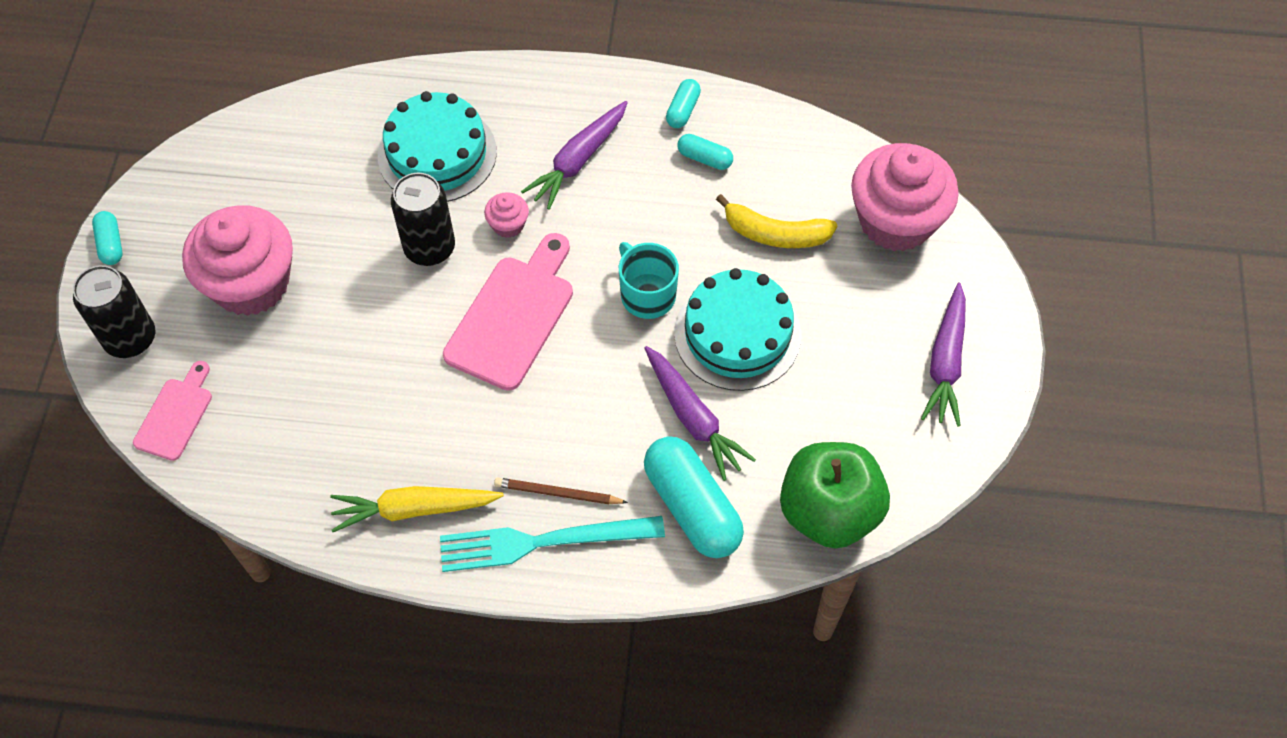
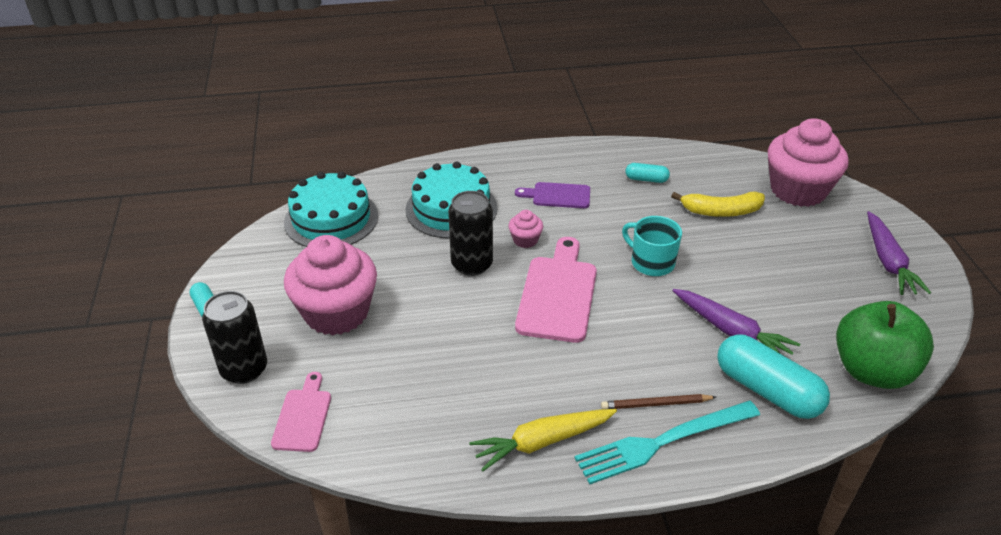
camera: 15 degrees left, 20 degrees down
purple carrot [521,101,628,210] -> purple cutting board [515,182,590,208]
turquoise capsule [666,79,701,128] -> none
turquoise cake [674,268,801,391] -> turquoise cake moved to [284,172,378,247]

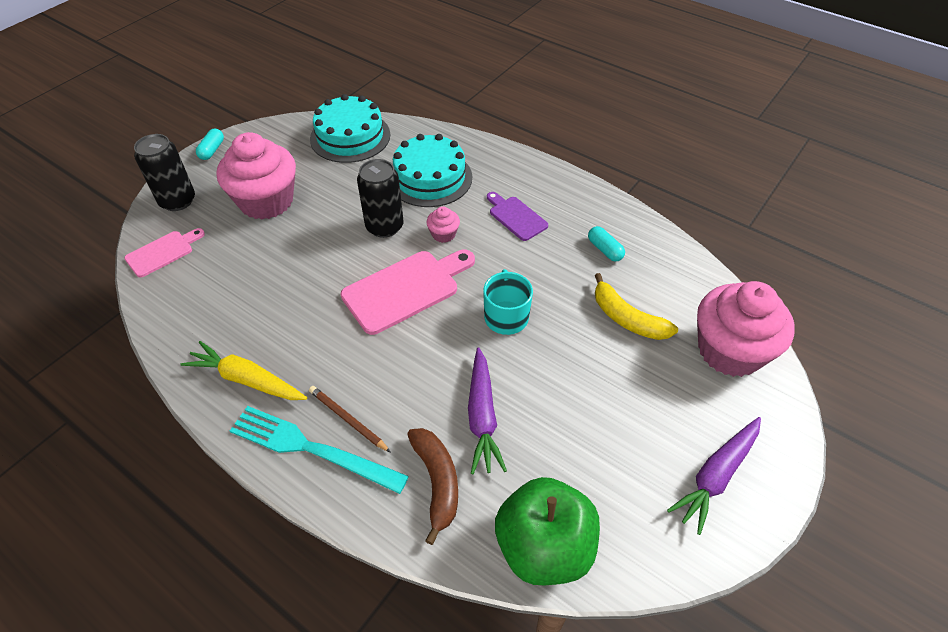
camera: 45 degrees right, 10 degrees up
turquoise capsule [717,334,830,419] -> brown banana [407,428,458,545]

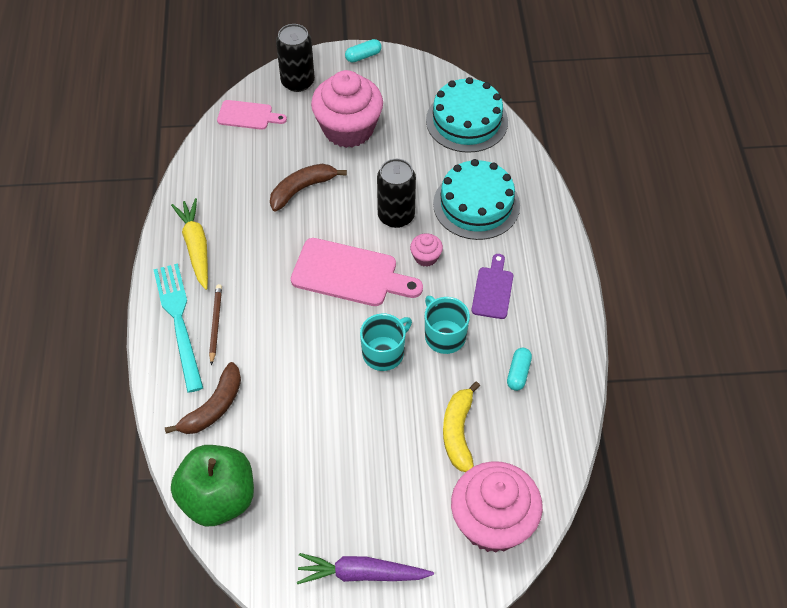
camera: 50 degrees right, 5 degrees up
purple carrot [468,347,507,474] -> none
none -> brown banana [270,164,347,211]
none -> turquoise mug [425,296,470,354]

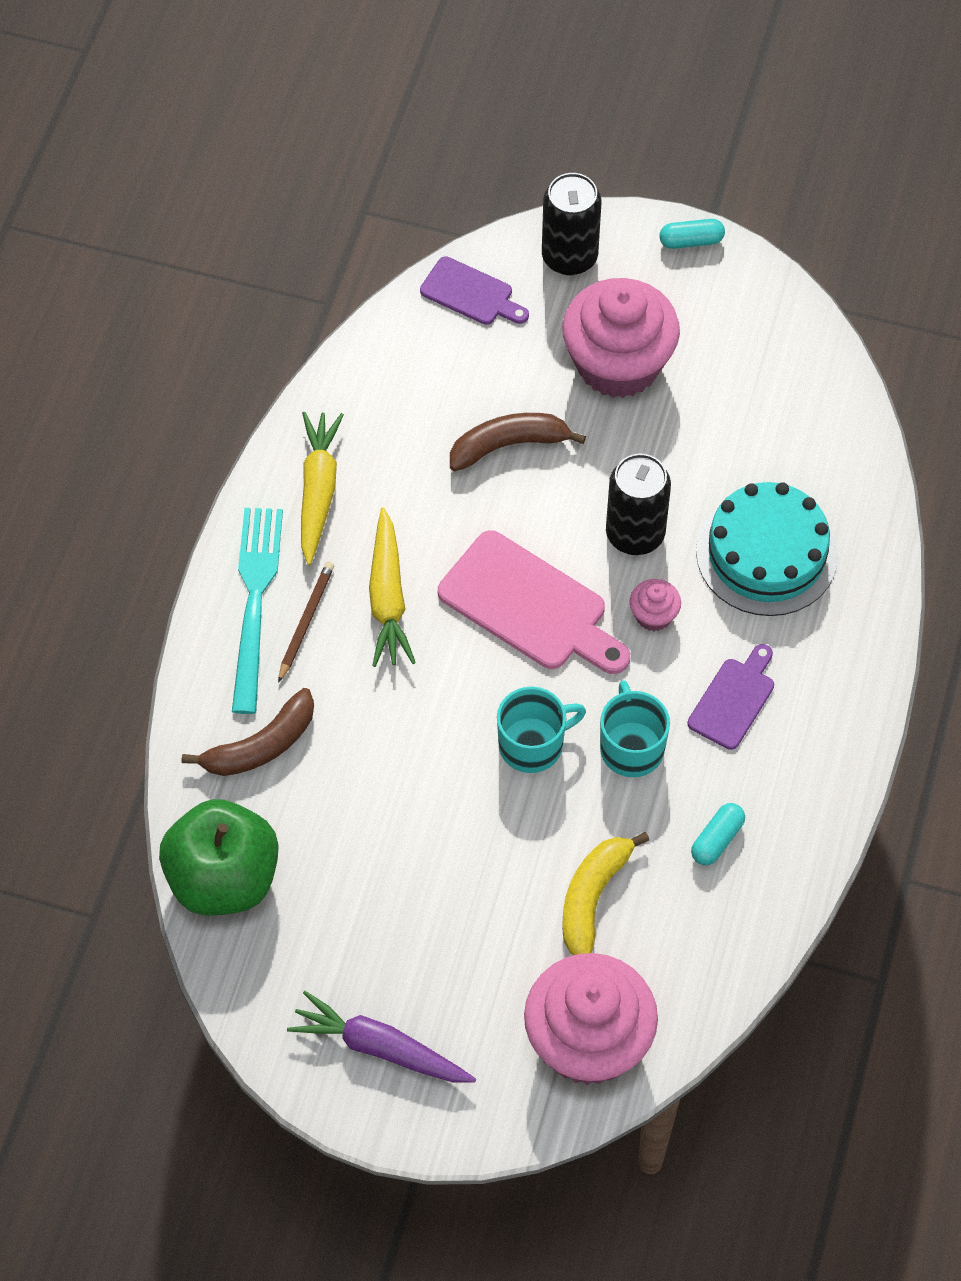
camera: 20 degrees right, 5 degrees up
pink cutting board [217,100,287,130] -> purple cutting board [420,256,529,325]
turquoise cake [426,77,508,153] -> none
none -> yellow carrot [369,507,416,667]

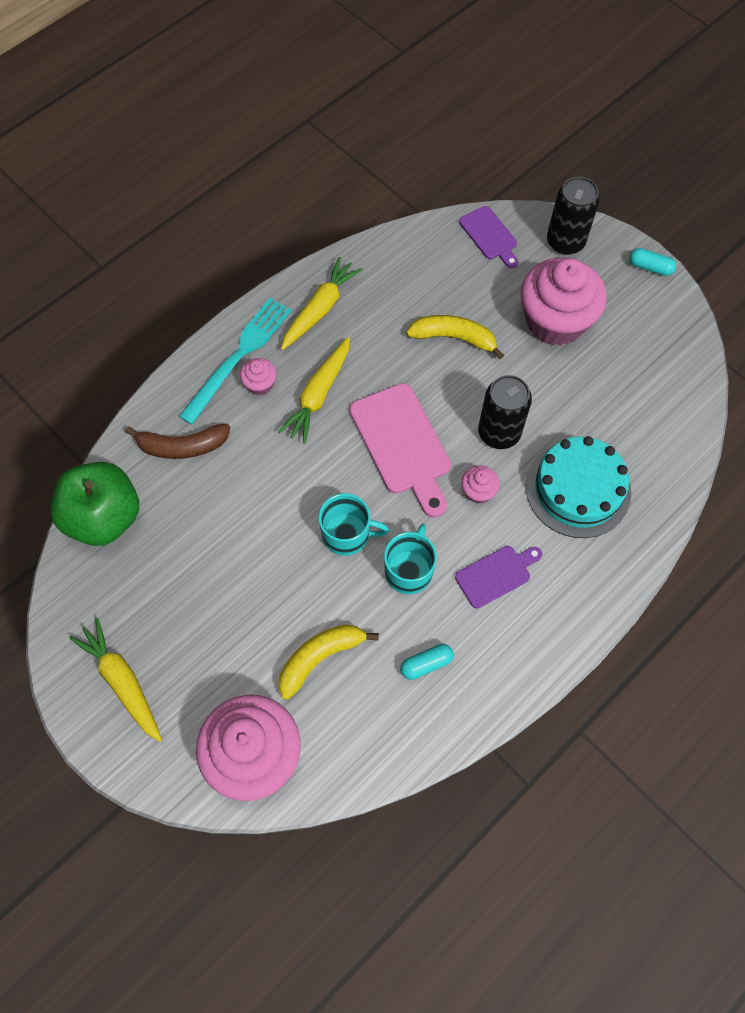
camera: 30 degrees right, 5 degrees up
brown pencil [278,562,334,683] -> pink cupcake [240,358,276,395]
purple carrot [287,991,476,1082] -> yellow carrot [69,618,162,742]
brown banana [450,413,586,471] -> yellow banana [406,315,504,359]

